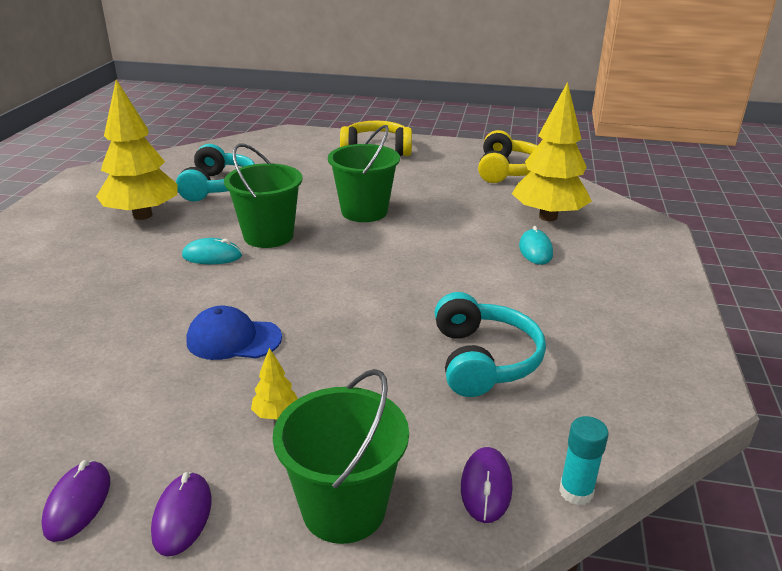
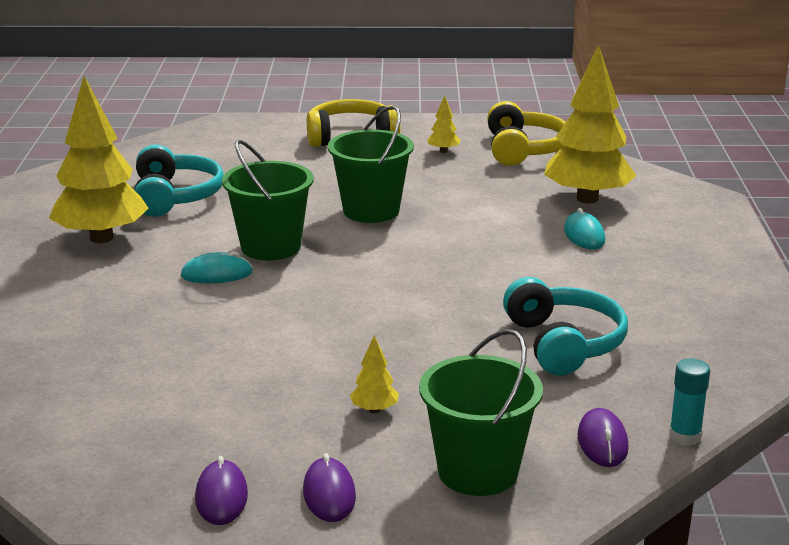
camera: 10 degrees left, 5 degrees down
blue cap [187,306,282,360] -> none
none -> yellow tree [427,95,461,153]

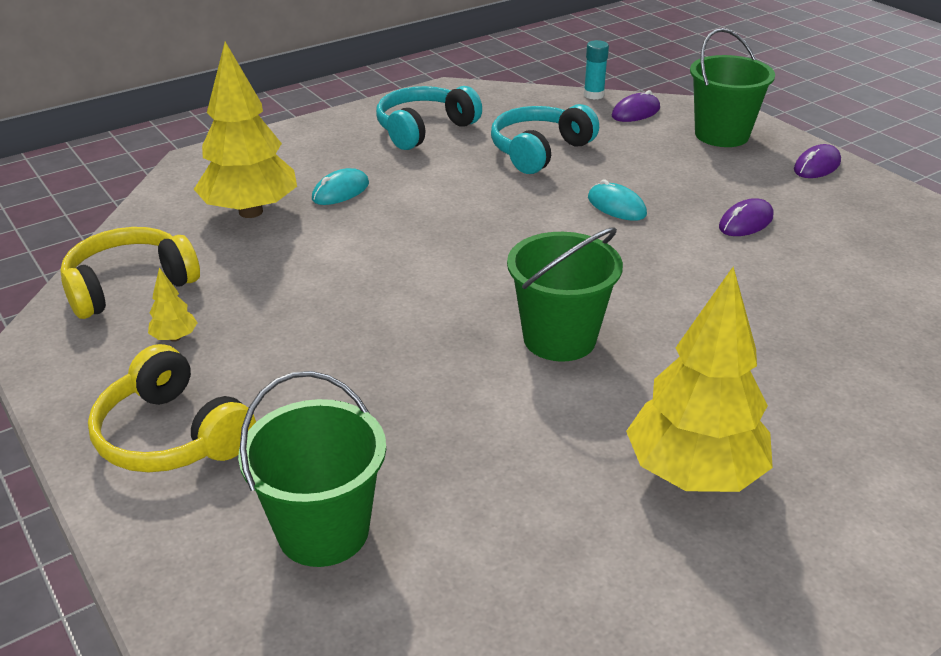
camera: 125 degrees left, 10 degrees up
turquoise headphones [134,144,224,217] -> turquoise headphones moved to [376,86,482,150]
turquoise mouse [181,251,253,283] -> turquoise mouse moved to [588,179,647,221]
purple mouse [195,456,248,525] -> purple mouse moved to [719,198,773,236]
green bucket [328,106,414,223] -> green bucket moved to [238,371,386,567]
yellow tree [350,336,399,413] -> none

